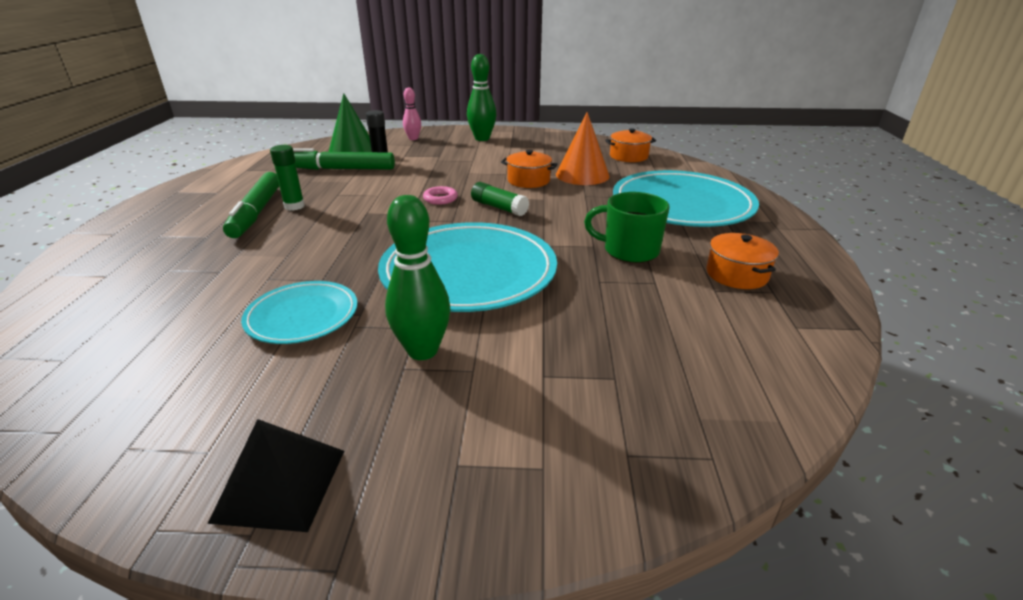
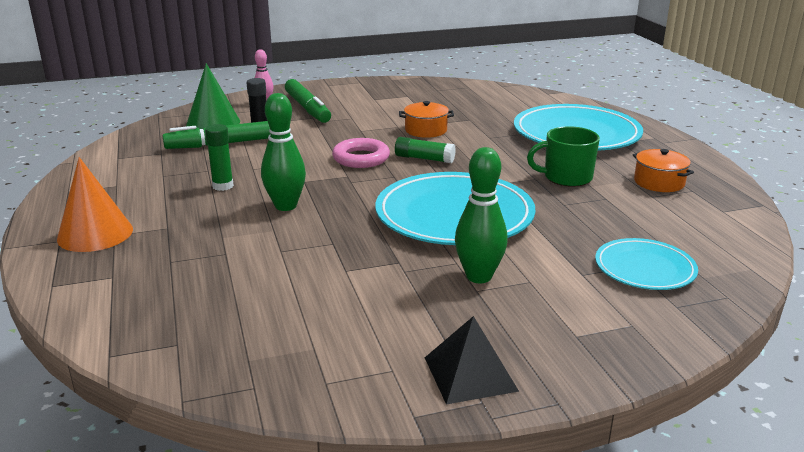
camera: 20 degrees left, 5 degrees down
green marker [223,172,279,238] -> green marker moved to [285,79,331,123]
turquoise plate [241,281,358,344] -> turquoise plate moved to [595,238,698,290]
pink ring [423,186,458,205] -> pink ring [332,138,390,168], size x1.66
green bowling pin [467,54,496,141] -> green bowling pin moved to [261,93,306,211]
orange cone [556,112,610,185] -> orange cone moved to [57,157,133,252]
orange pot [605,128,656,162] -> none

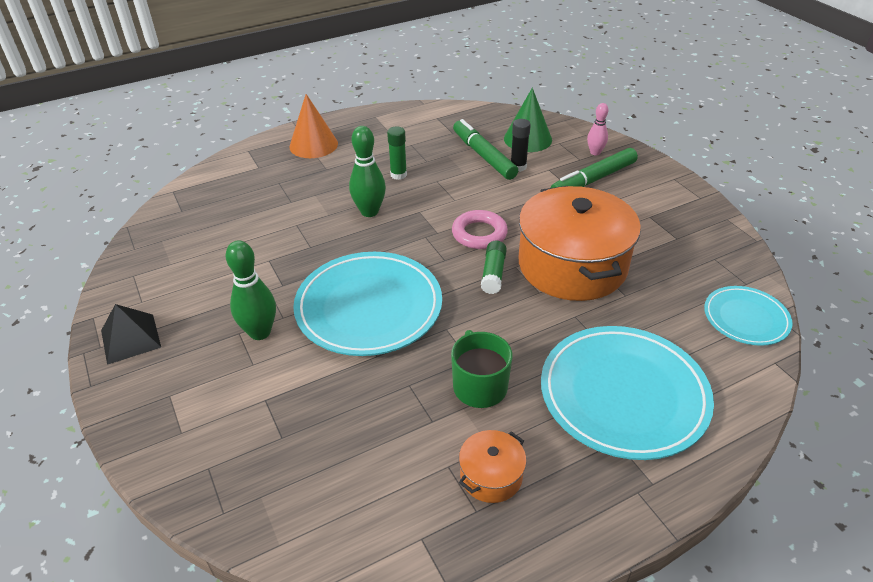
camera: 80 degrees right, 15 degrees up
orange pot [399,101,454,138] -> orange pot [519,186,641,301], size x2.31
turquoise plate [595,238,698,290] -> turquoise plate moved to [704,286,792,346]

